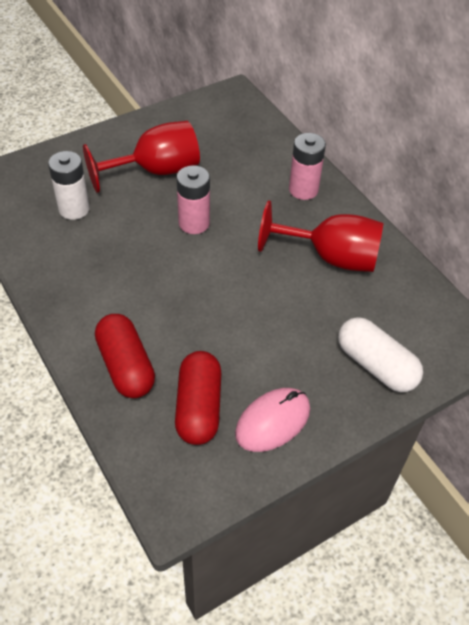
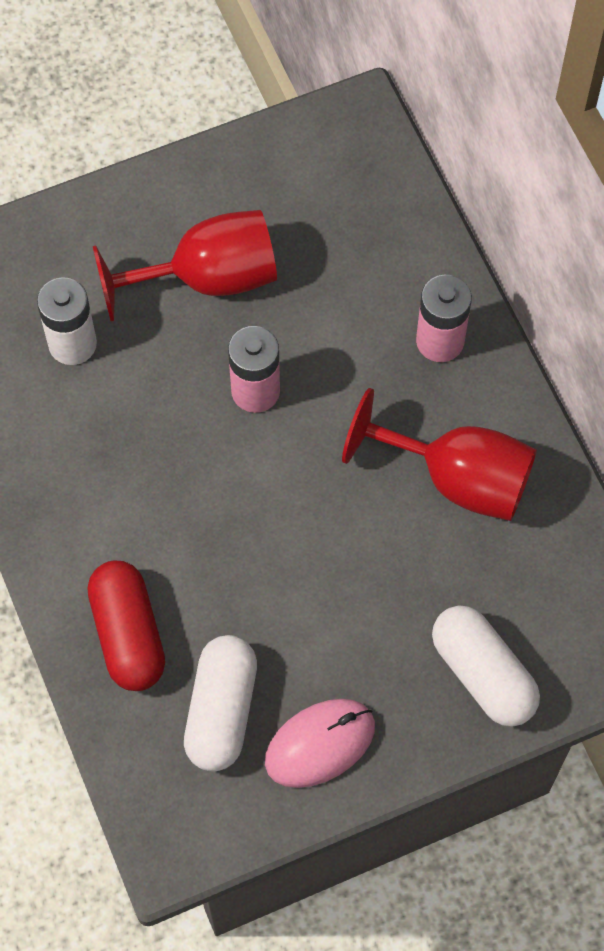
camera: 10 degrees right, 15 degrees up
red capsule [175,351,221,445] -> white capsule [184,635,257,772]

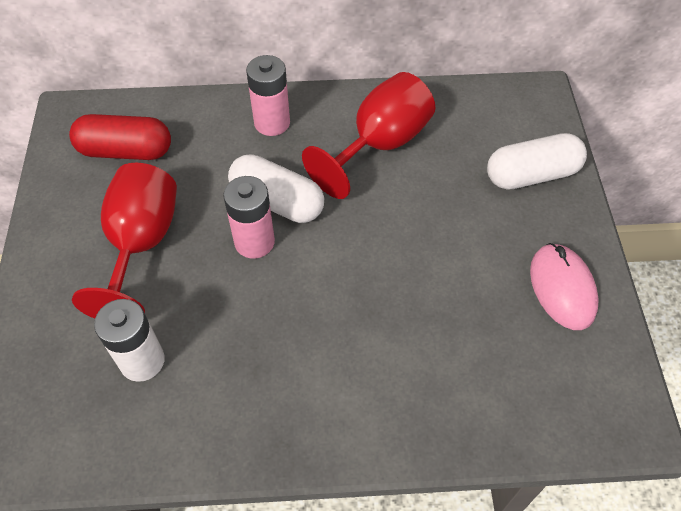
camera: 70 degrees left, 10 degrees down
red capsule [87,561,165,691] -> red capsule moved to [69,114,171,160]
white capsule [184,635,257,772] -> white capsule moved to [228,154,324,223]

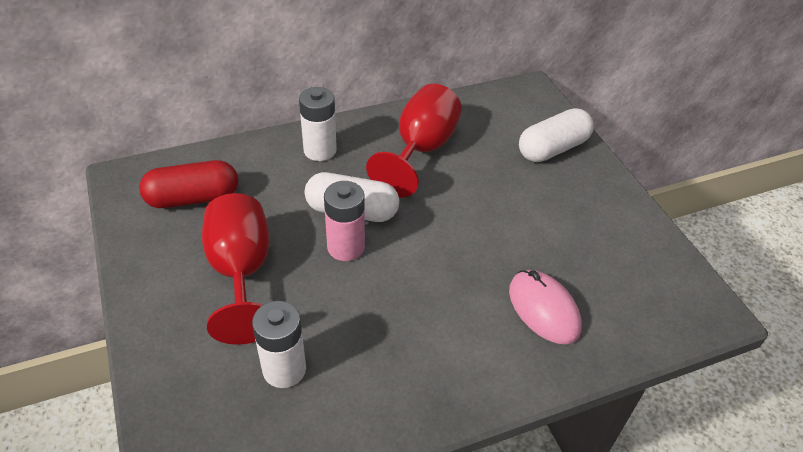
camera: 20 degrees left, 10 degrees down
pink battery [246,55,290,136] -> white battery [299,87,337,161]
pink mouse [530,243,599,330] -> pink mouse moved to [509,270,582,345]

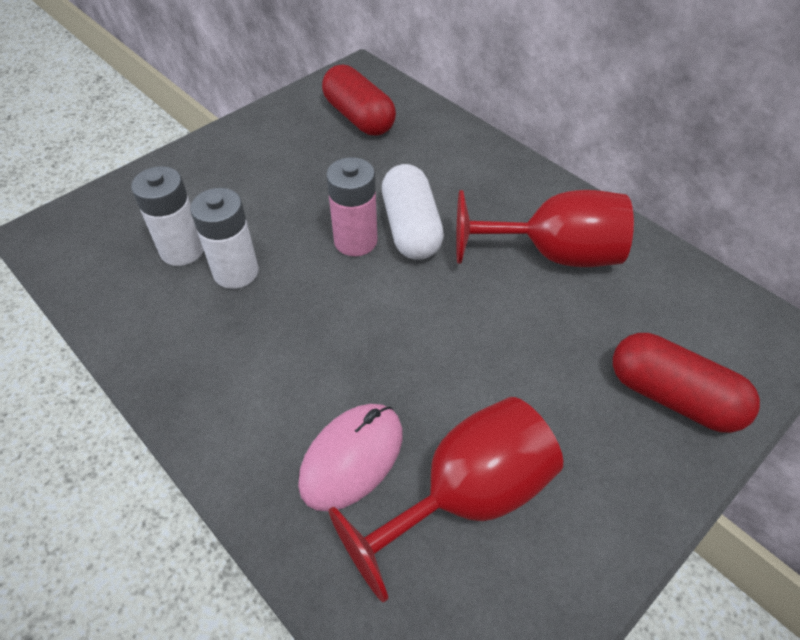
camera: 70 degrees right, 5 degrees up
red goblet [202,193,269,345] -> red goblet moved to [329,397,563,603]
white battery [299,87,337,161] -> white battery moved to [190,188,259,289]
white capsule [519,108,594,162] -> red capsule [613,333,760,433]

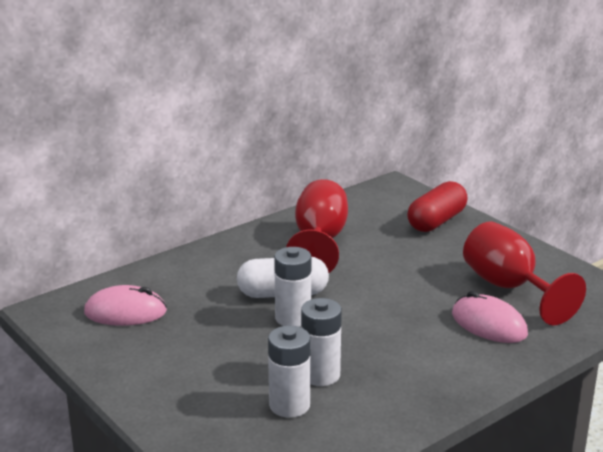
camera: 85 degrees left, 25 degrees down
red capsule [322,65,396,136] -> pink mouse [84,285,167,326]
pink battery [326,157,378,256] -> white battery [274,247,311,327]

